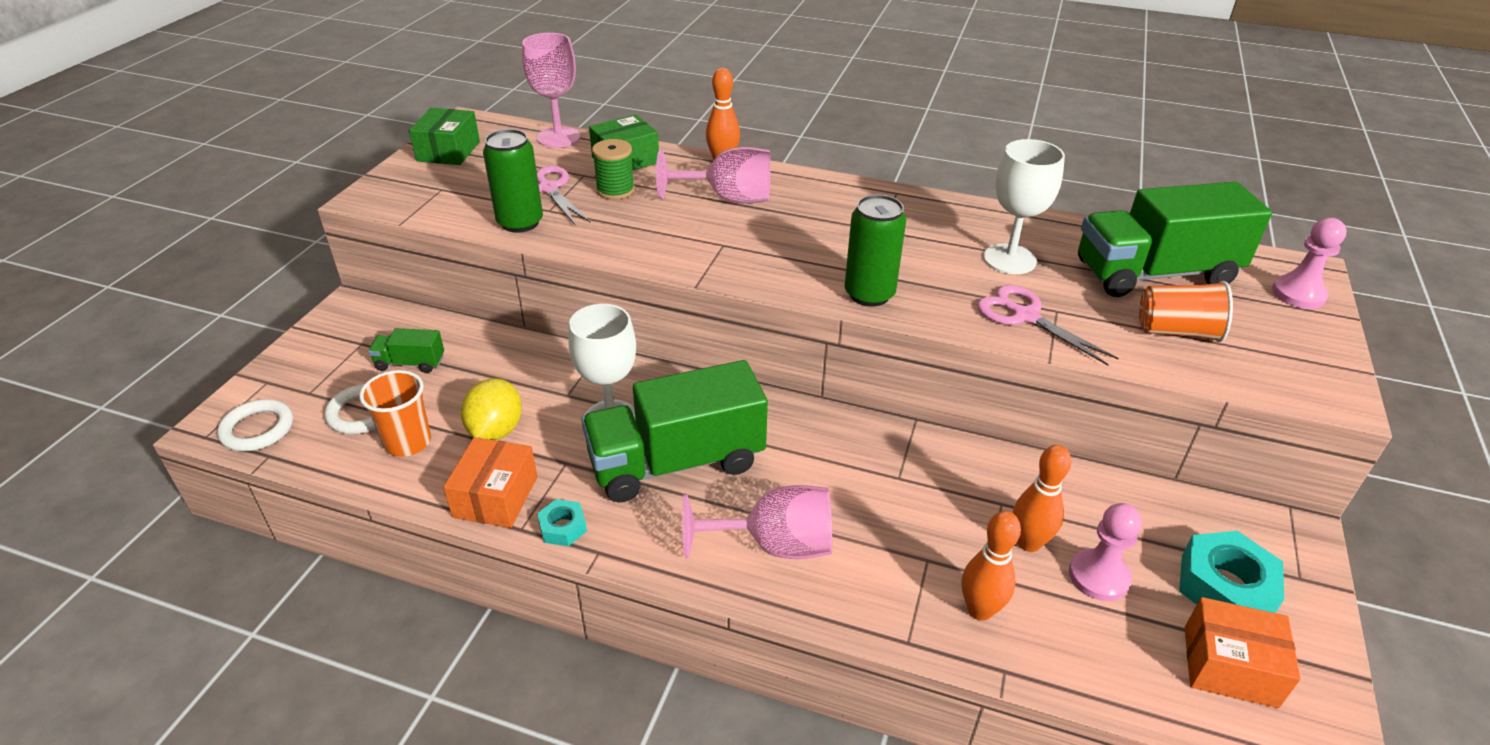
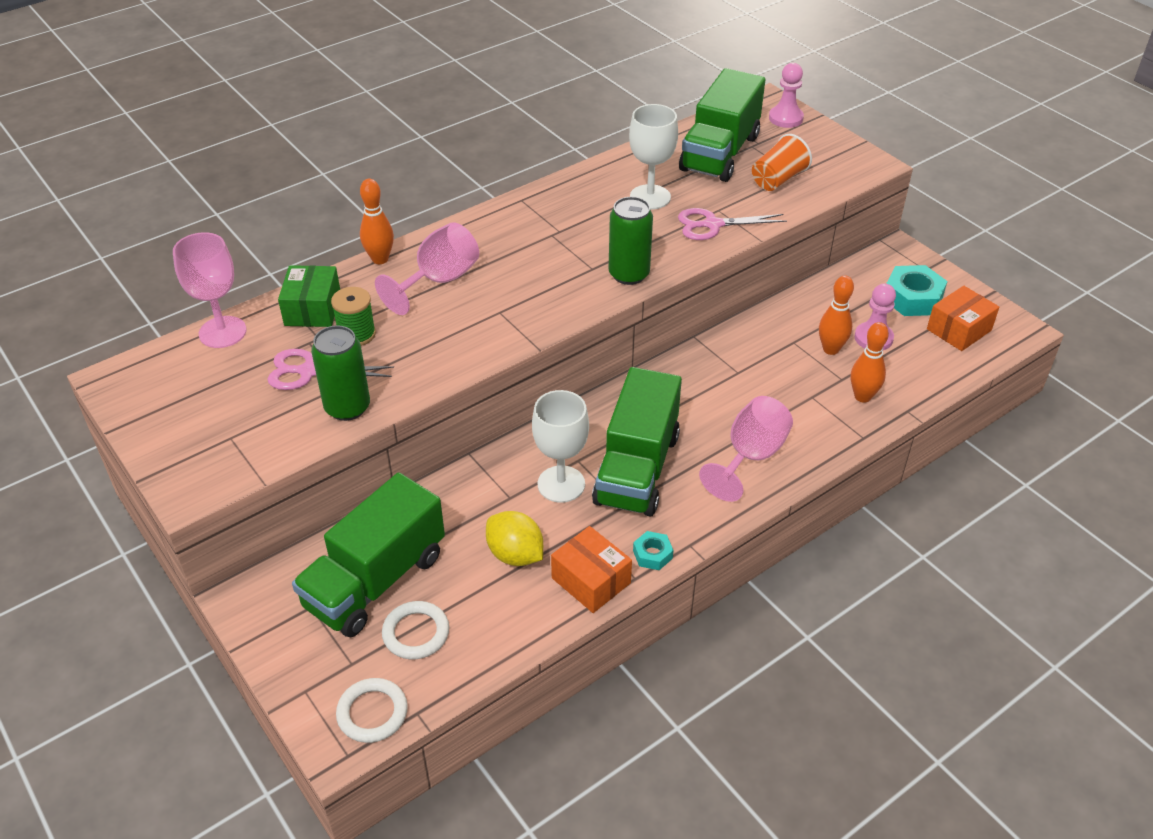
camera: 55 degrees left, 5 degrees up
orange cup [359,370,431,457] -> none
green truck [368,328,444,373] -> green truck [292,472,445,637], size x2.28
green box [409,108,480,165] -> none

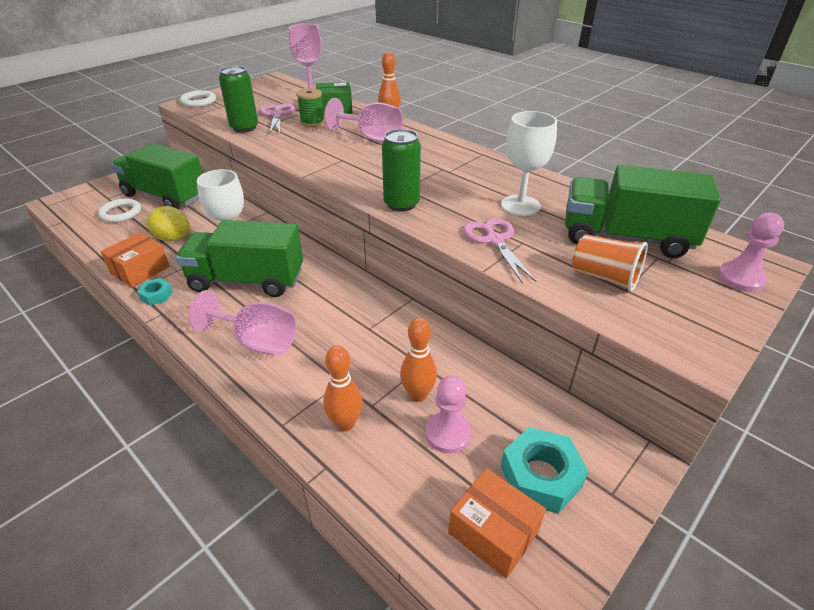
camera: 80 degrees right, 5 degrees down
white ring [336,678,408,743] -> white ring moved to [180,90,216,107]
yellow lemon [486,511,543,566] -> yellow lemon turned 75 degrees clockwise [146,206,190,242]

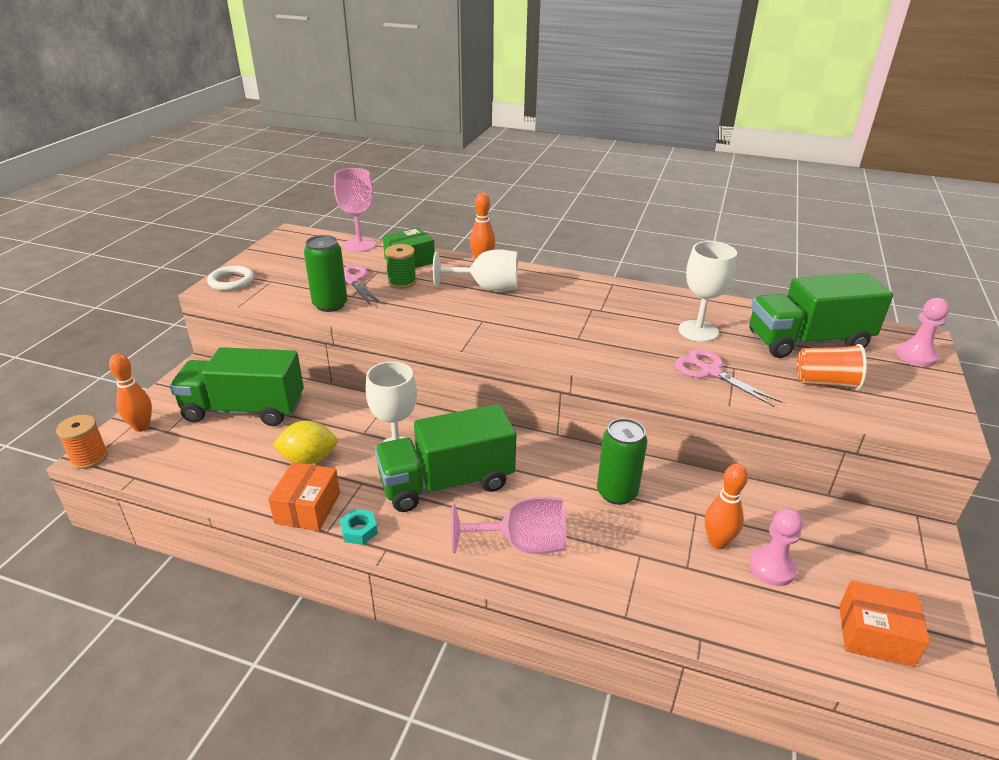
camera: 25 degrees left, 5 degrees down
white ring [98,198,141,223] -> none
orange bowling pin [323,345,362,431] -> orange bowling pin moved to [109,353,152,432]
pink goblet [324,98,403,142] -> white goblet [433,249,518,291]
green can [382,129,421,212] -> green can moved to [597,418,647,505]
turquoise nut [501,427,589,514] -> none
none -> orange spool [56,415,108,469]

